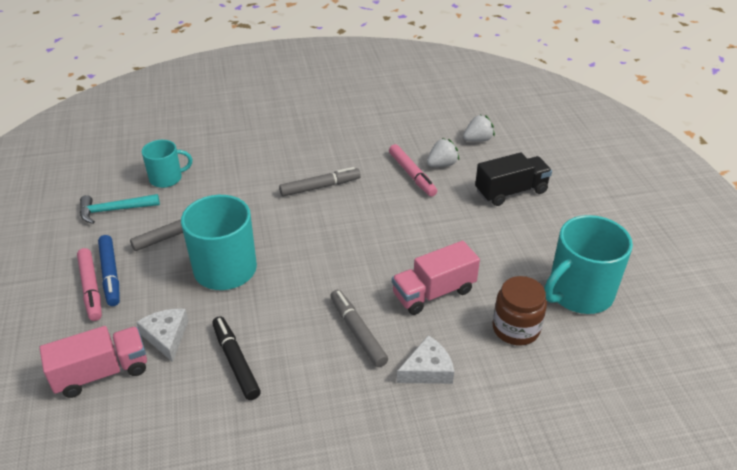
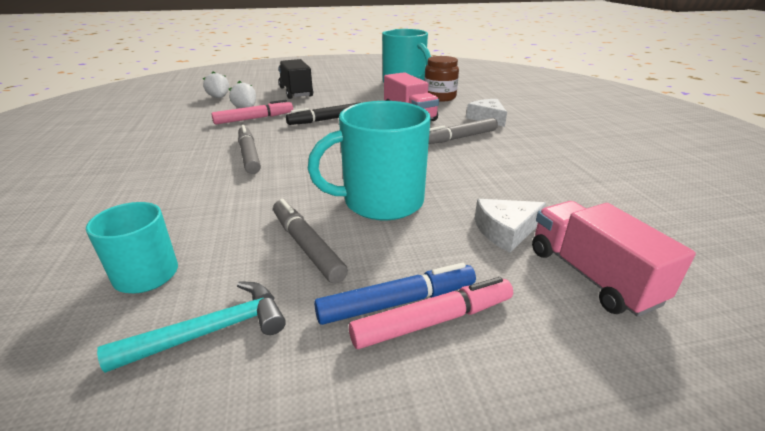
camera: 90 degrees left, 10 degrees down
turquoise hammer [80,194,160,224] -> turquoise hammer turned 105 degrees counterclockwise [97,281,286,373]
black marker [212,316,261,400] -> black marker moved to [286,102,360,125]

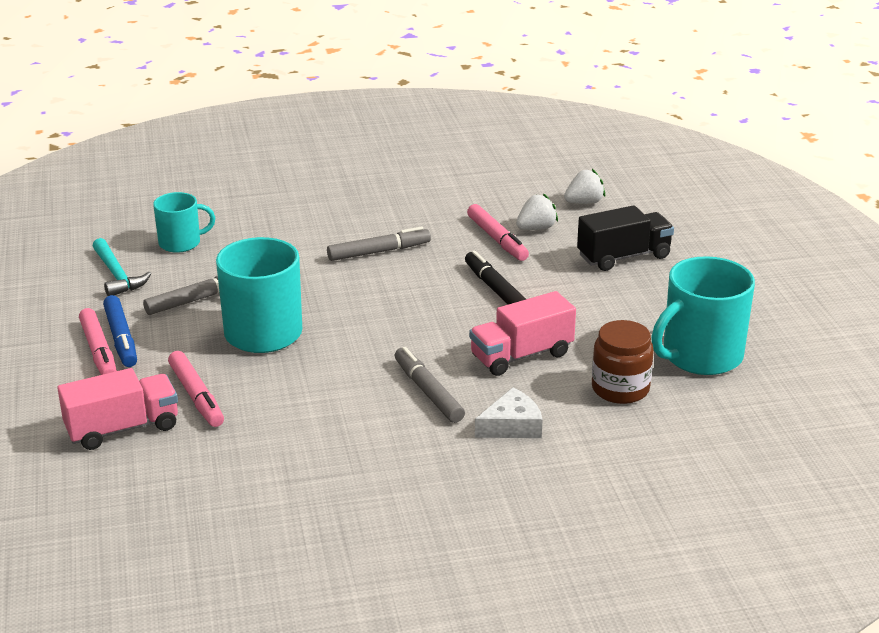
camera: 90 degrees right, 0 degrees up
white cheese [475,199,546,253] -> pink marker [168,351,224,427]

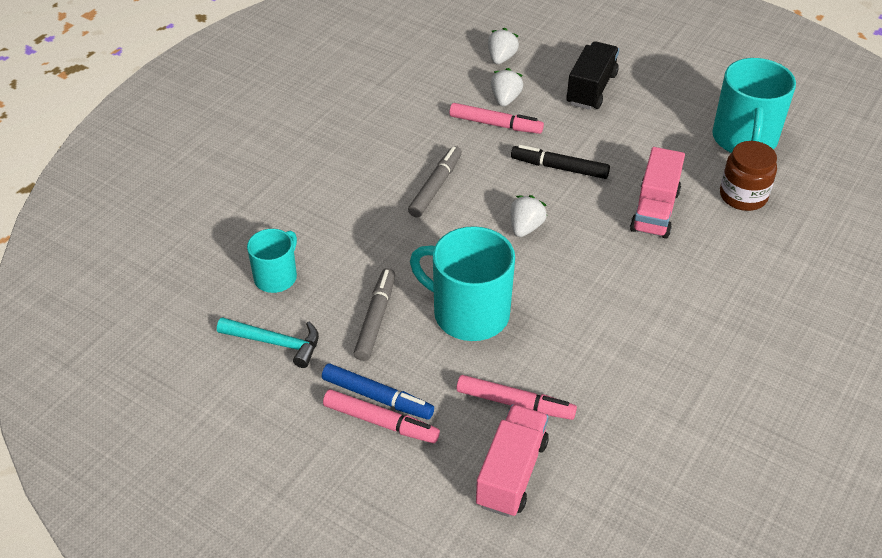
camera: 45 degrees left, 15 degrees up
grey marker [395,347,465,423] -> none
white cheese [475,387,543,438] -> none
none -> white strawberry [511,195,547,237]

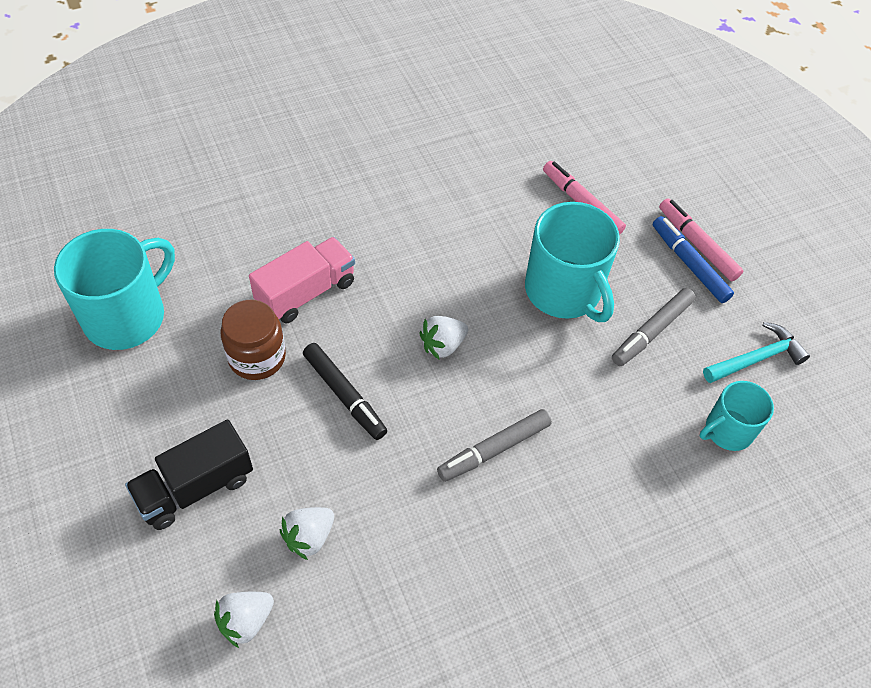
camera: 150 degrees left, 10 degrees up
turquoise hammer [217,317,319,368] -> turquoise hammer turned 105 degrees clockwise [703,322,810,383]
pink marker [449,103,544,134] -> none
pink truck [476,404,549,517] -> none
brown jar [720,141,777,211] -> brown jar moved to [220,300,286,380]

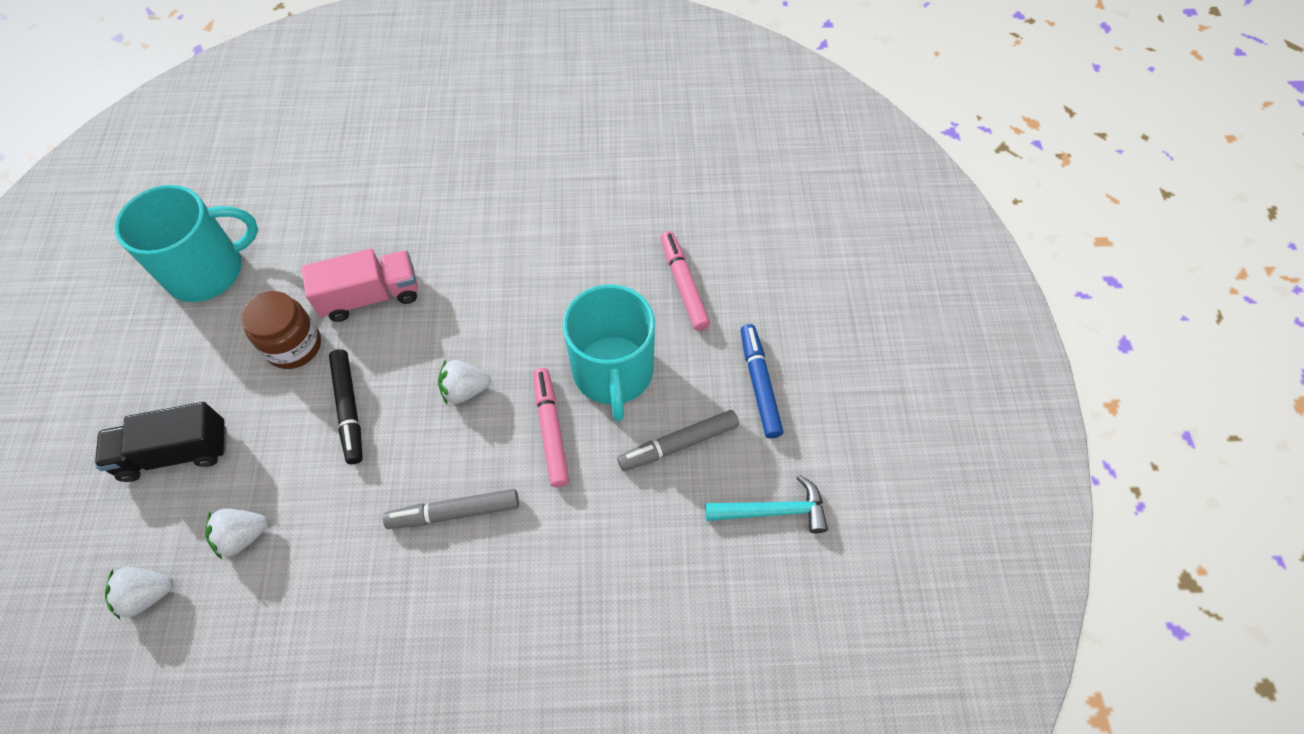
camera: 25 degrees right, 5 degrees up
pink marker [659,198,743,281] -> pink marker moved to [533,368,569,487]
turquoise mug [700,381,774,451] -> none

